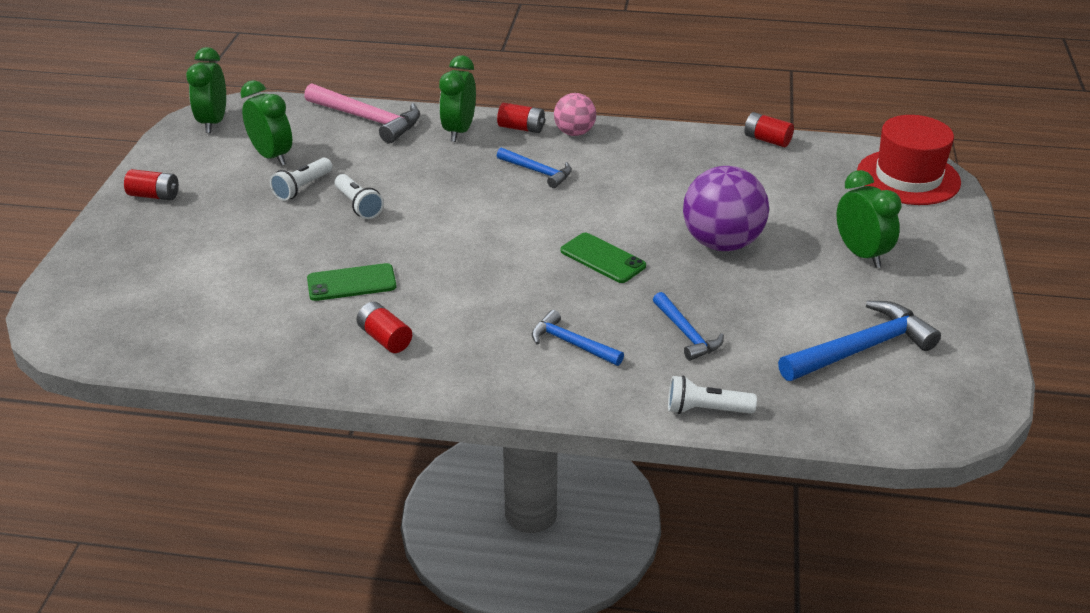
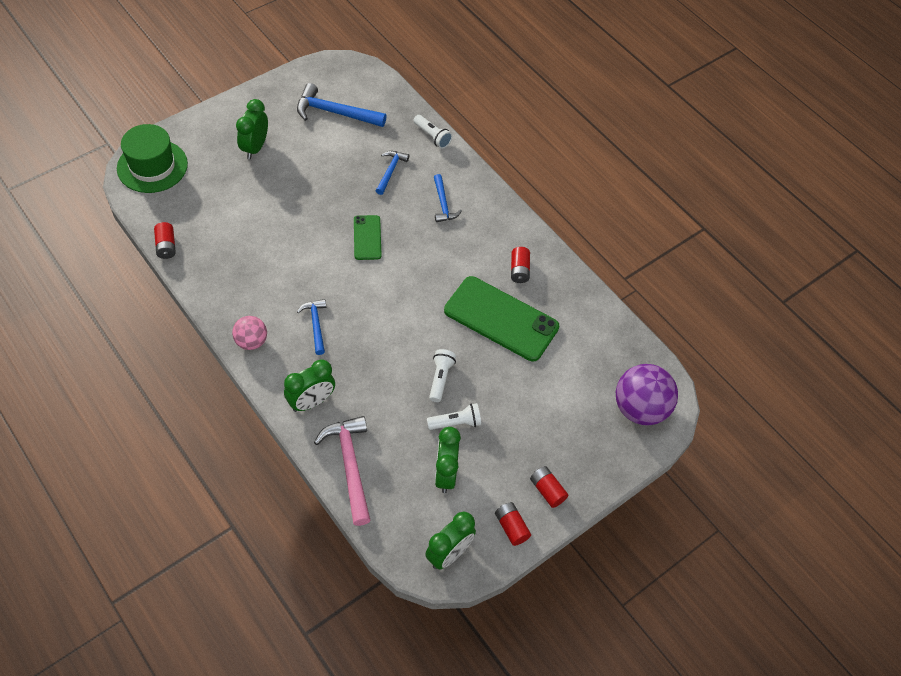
camera: 140 degrees left, 20 degrees up
green phone [307,263,396,301] -> green phone [444,276,559,361], size x1.93
red battery [497,103,545,133] -> red battery moved to [495,502,531,546]
purple ball [683,166,769,251] -> purple ball moved to [616,364,678,426]
red hat [857,115,961,205] -> green hat [117,124,188,193]

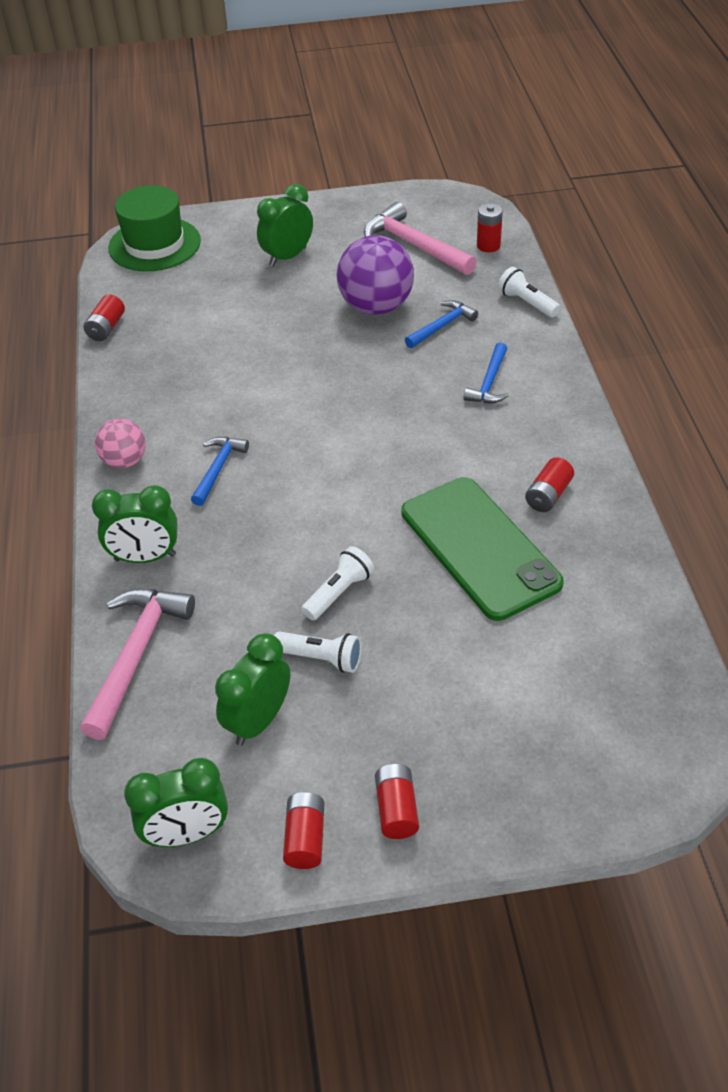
camera: 35 degrees right, 10 degrees down
blue hammer [297,83,387,127] -> pink hammer [364,202,477,275]
green phone [354,215,382,260] -> none
white flashlight [413,115,452,149] -> white flashlight turned 150 degrees clockwise [498,267,561,318]
purple ball [616,364,678,426] -> purple ball moved to [337,235,414,315]
none -> red battery [477,203,503,252]

